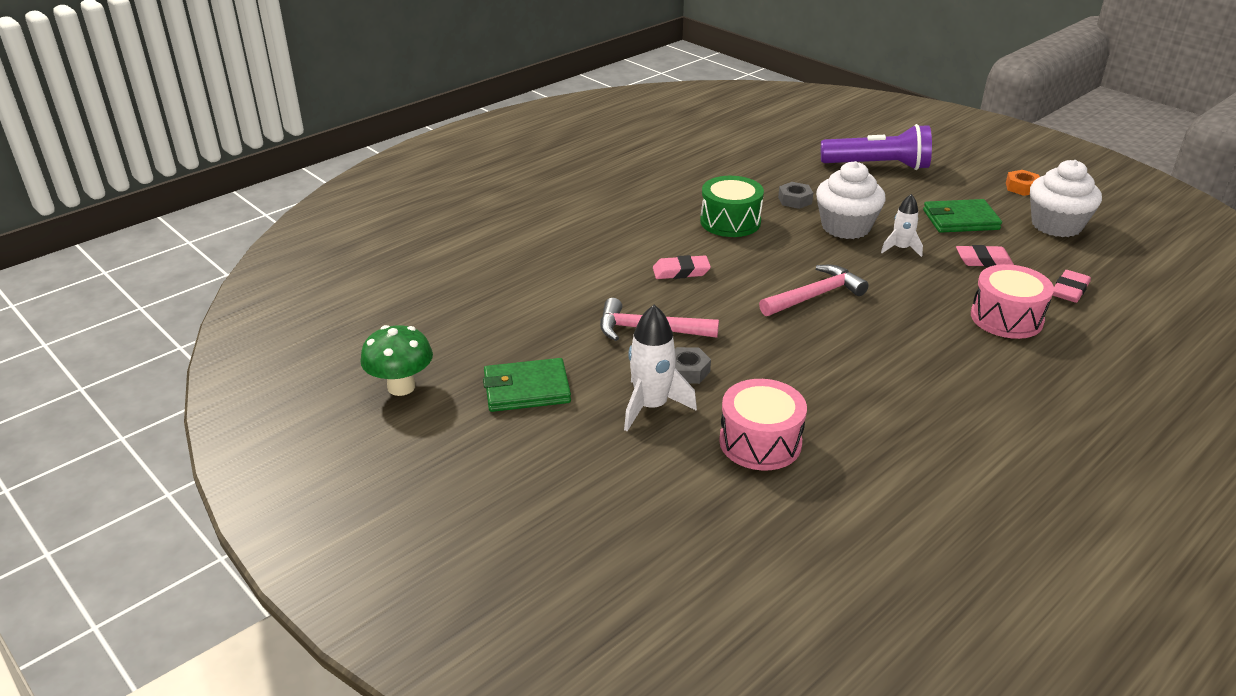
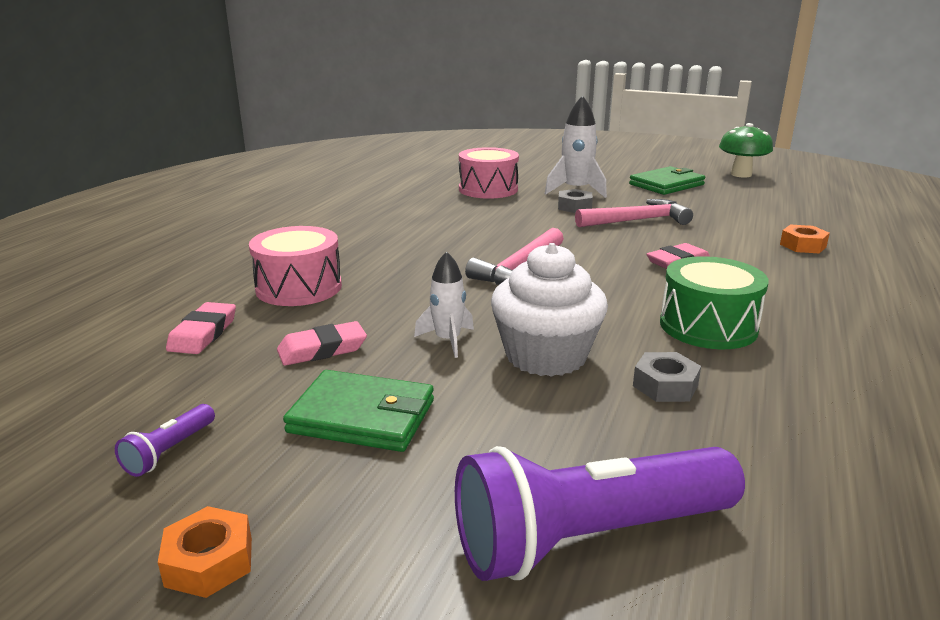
camera: 155 degrees right, 10 degrees down
green wallet [923,199,1002,233] -> green wallet turned 45 degrees clockwise [283,370,434,452]
white cupcake [1030,160,1102,237] -> purple flashlight [115,404,215,477]
none -> orange nut [780,225,830,254]

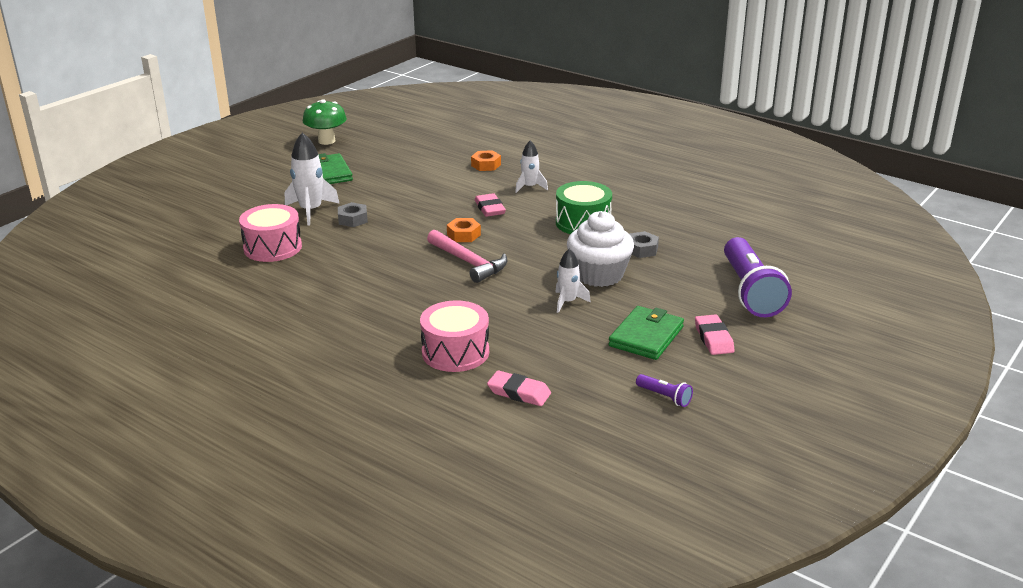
camera: 75 degrees left, 5 degrees up
orange nut [158,506,252,598] -> orange nut moved to [447,218,481,242]
pink eraser [277,321,367,366] -> pink eraser moved to [695,314,735,355]
pink hammer [575,199,693,227] -> none
none -> white rocket [515,141,548,193]

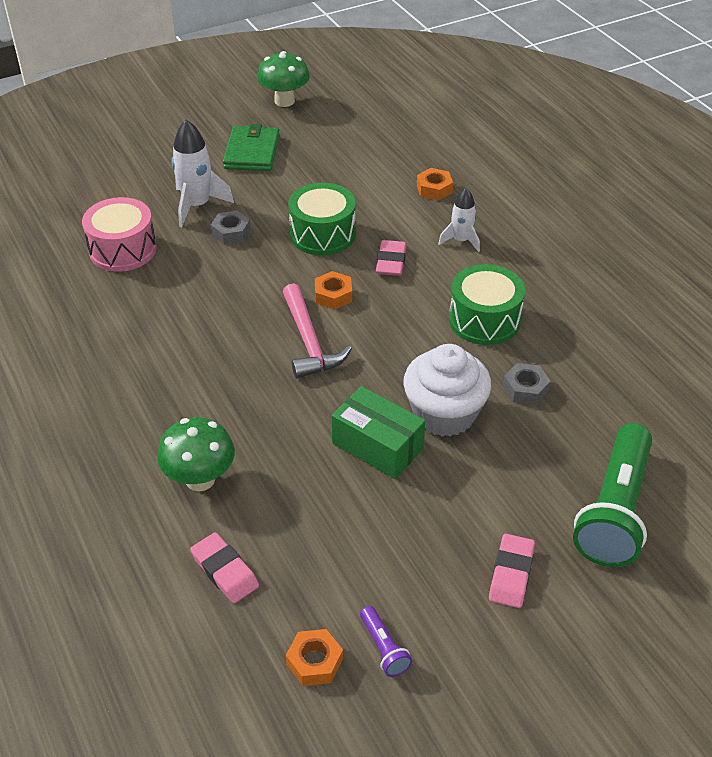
camera: 25 degrees right, 15 degrees up
pink drum [420,300,489,372] -> green mushroom [157,417,235,491]
white rocket [555,248,591,313] -> green box [332,386,425,479]
green wallet [608,306,684,360] -> none
purple flashlight [724,237,792,317] -> green flashlight [573,423,652,567]
none -> orange nut [286,629,343,686]
none -> green drum [288,183,356,255]

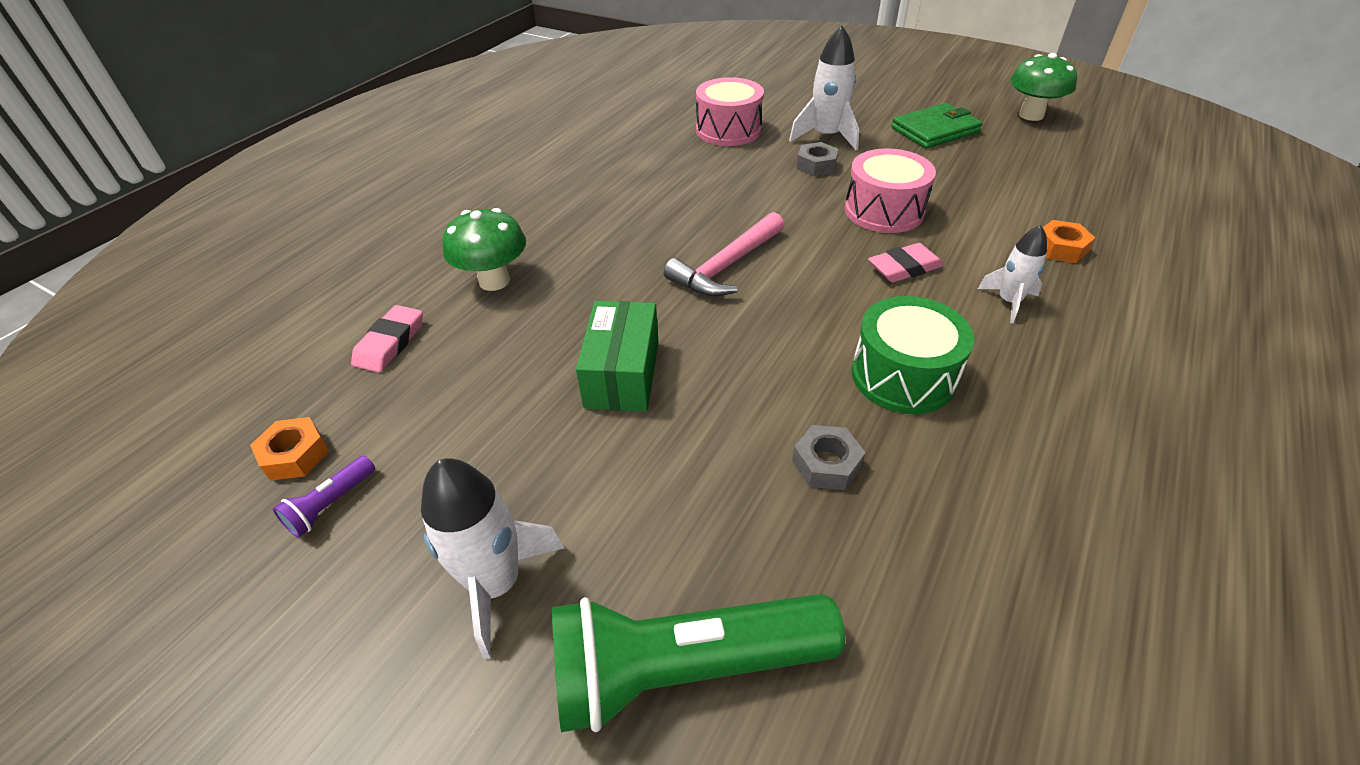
camera: 60 degrees right, 0 degrees up
green drum [288,183,356,255] -> pink drum [845,148,936,233]
orange nut [315,271,352,310] -> none
white cupcake [403,344,491,436] -> none
pink eraser [489,534,535,608] -> white rocket [421,458,565,659]

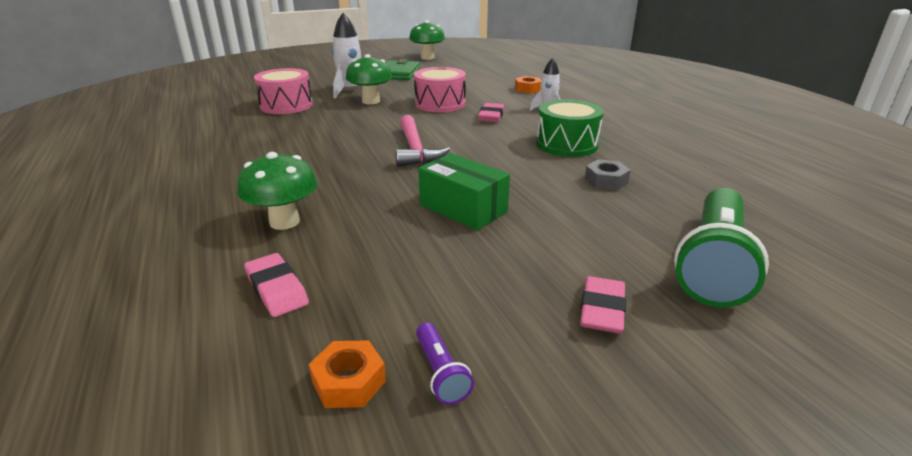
camera: 55 degrees left, 15 degrees down
white rocket [421,458,565,659] -> pink eraser [580,276,626,333]
grey nut [797,142,838,176] -> green mushroom [346,54,392,104]

